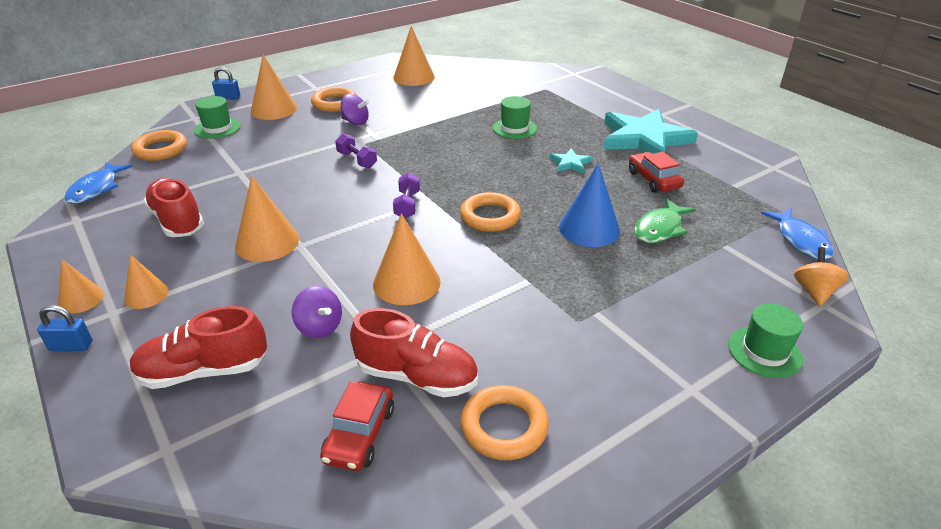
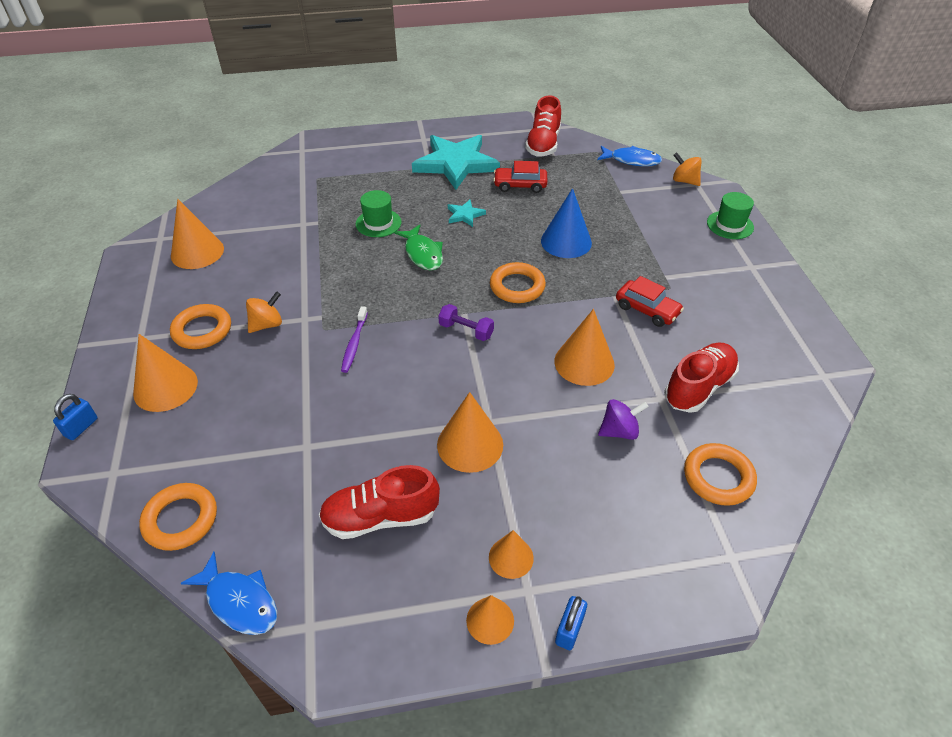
camera: 65 degrees left, 10 degrees up
red shoe [130,306,267,389] -> red shoe moved to [525,96,561,157]
green hat [194,96,241,139] -> none
red car [320,382,394,471] -> red car moved to [616,276,684,327]
purple dumbbell [335,134,377,168] -> purple toothbrush [341,306,368,373]
purple spinning top [341,94,369,125] -> orange spinning top [246,291,282,333]
orange ring [460,385,549,460] -> orange ring moved to [684,443,757,506]
green fish [634,198,696,243] -> green fish moved to [394,225,443,270]

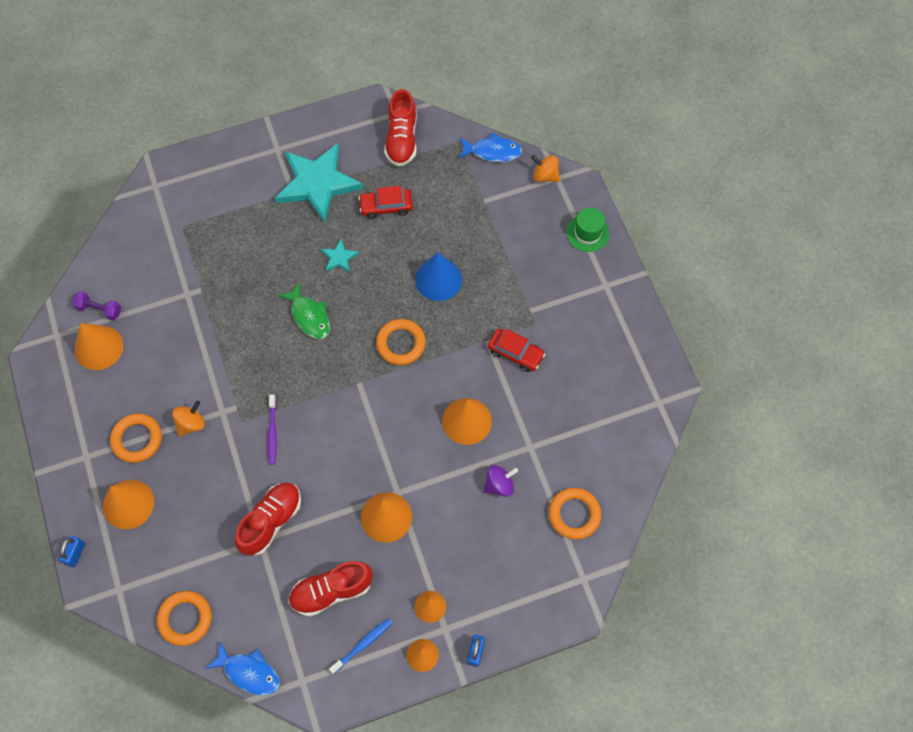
camera: 10 degrees left, 20 degrees up
green hat [356,190,402,237] -> none
purple dumbbell [438,304,494,341] -> purple dumbbell moved to [72,291,121,321]
red shoe [664,343,739,413] -> red shoe moved to [235,483,301,556]
none -> blue toothbrush [329,618,392,674]

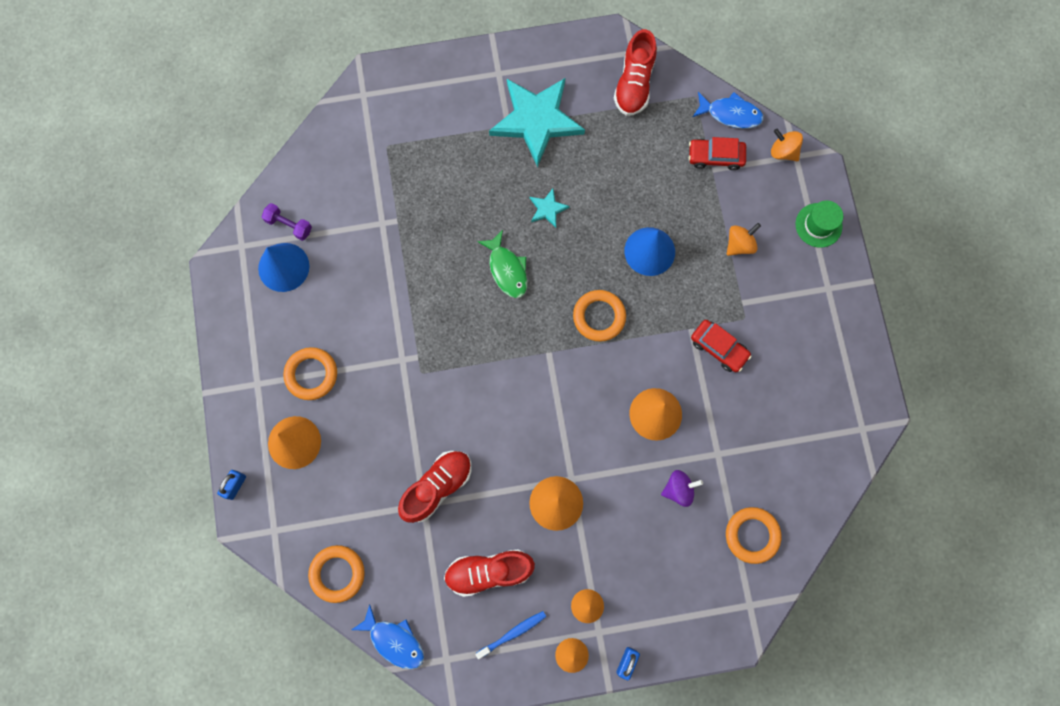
camera: 10 degrees right, 10 degrees up
orange cone [75,323,123,370] -> blue cone [258,243,309,292]
orange spinning top [172,401,205,436] -> orange spinning top moved to [727,223,761,256]
purple toothbrush [267,394,277,465] -> none
red car [358,186,413,219] -> red car moved to [689,137,746,170]

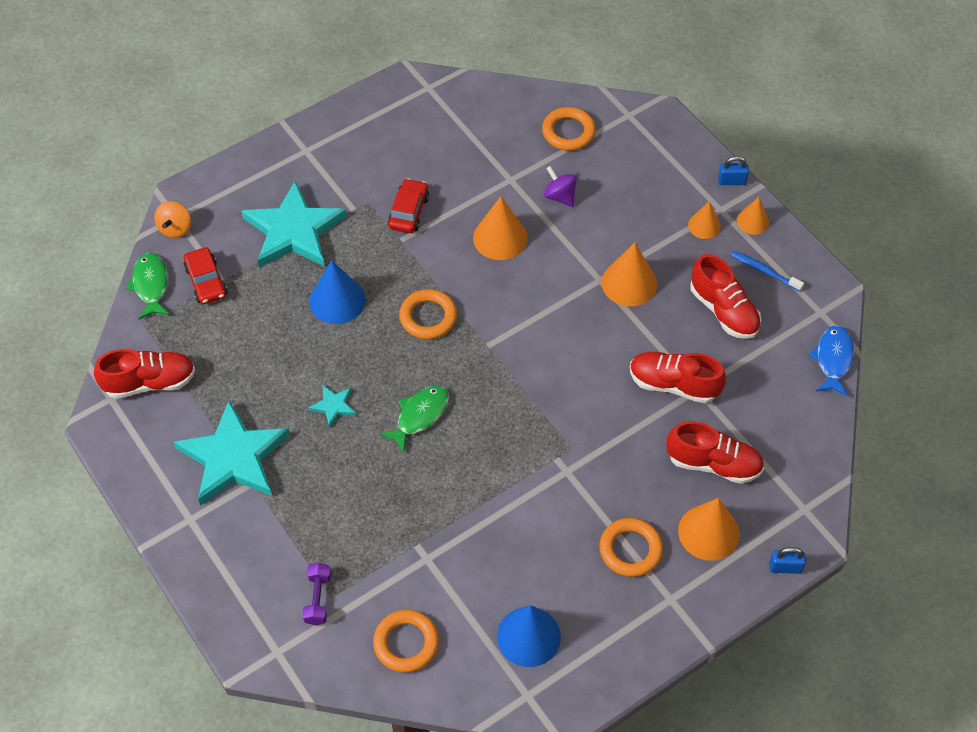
camera: 115 degrees left, 20 degrees down
purple dumbbell [262,203,312,241] -> purple dumbbell moved to [302,563,331,625]
orange ring [308,545,365,603] -> orange ring moved to [373,610,439,673]
blue fish [693,92,764,129] -> green fish [126,253,170,319]
orange spinning top [727,223,761,256] -> turquoise star [241,180,347,268]
green hat [796,200,843,248] -> none
none -> red shoe [666,421,764,484]

